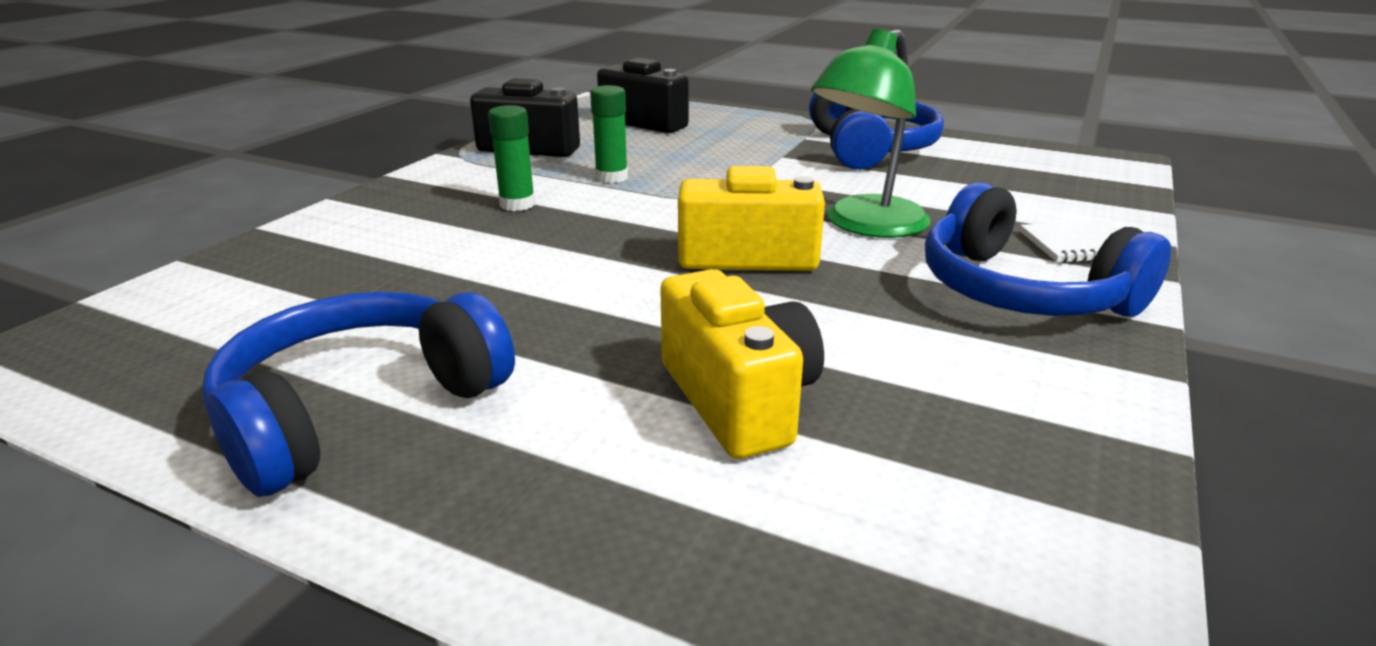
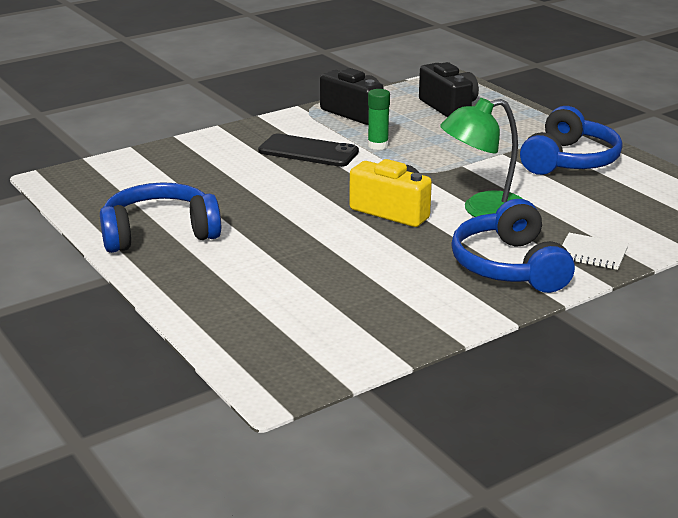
camera: 30 degrees right, 0 degrees up
green glue stick [488,105,535,211] -> black phone [258,133,359,167]
yellow camera [660,269,824,459] -> none

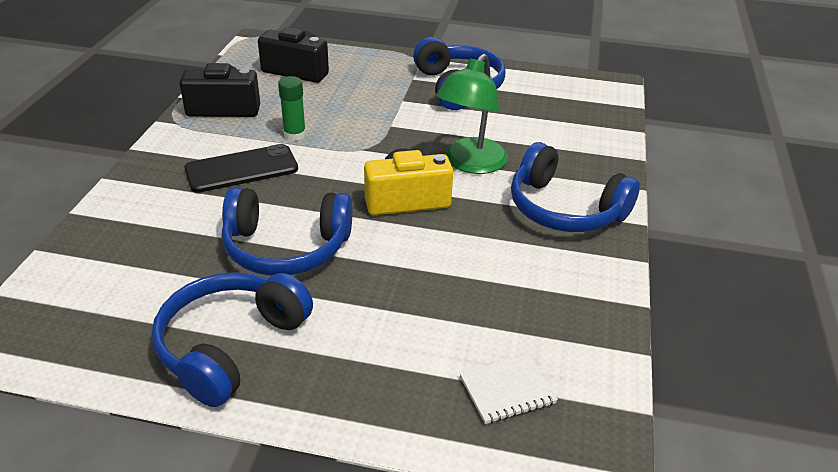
camera: 45 degrees left, 10 degrees up
white notebook [562,233,629,270] -> white notebook moved to [460,354,558,424]
none -> blue headphones [222,187,353,276]

